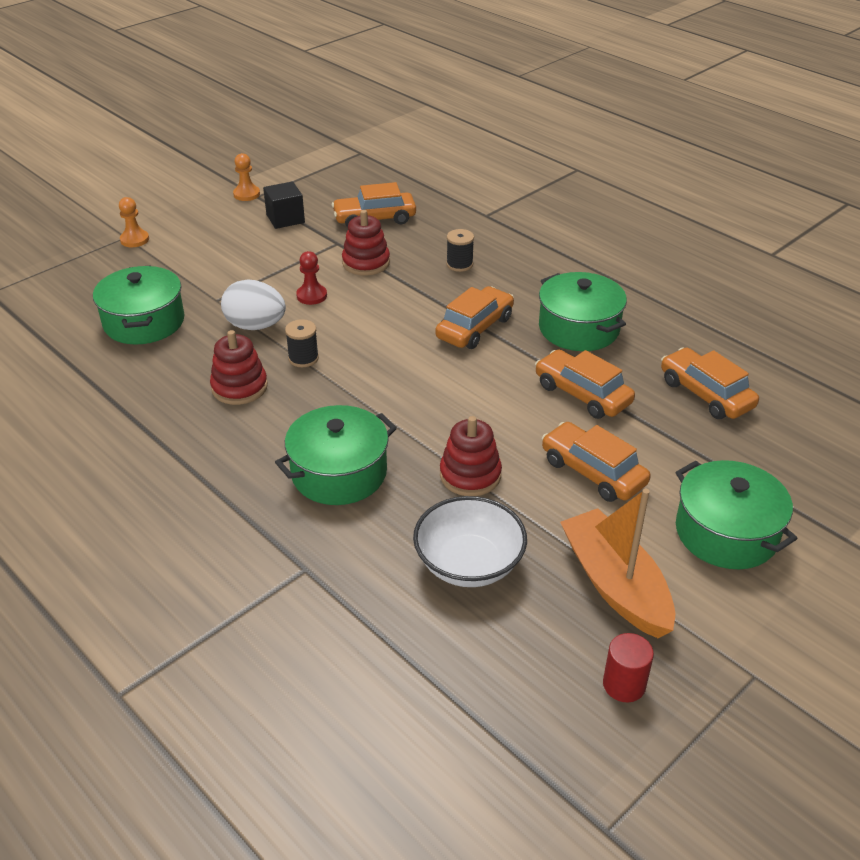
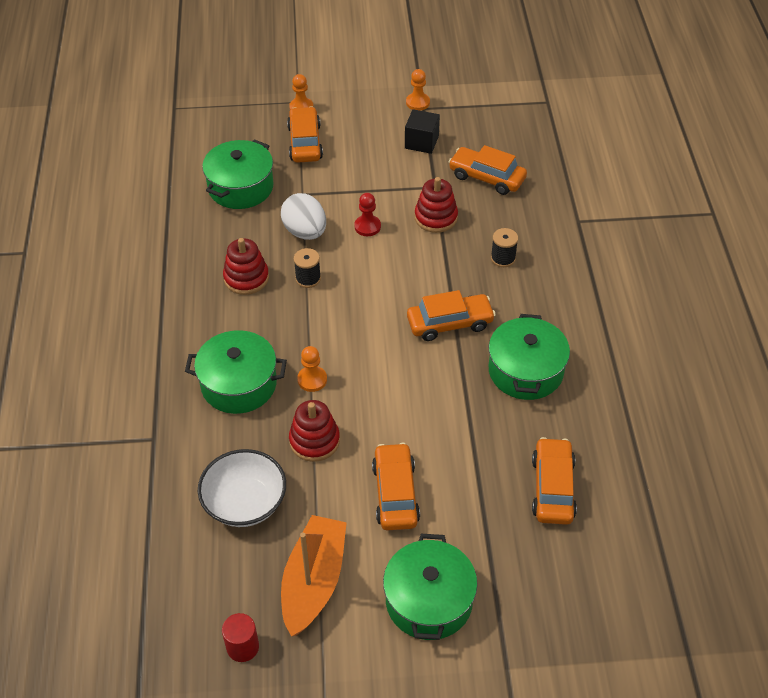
camera: 40 degrees right, 10 degrees up
orange car [535,350,635,419] -> orange car moved to [287,106,323,163]
none -> orange pawn [297,346,327,392]

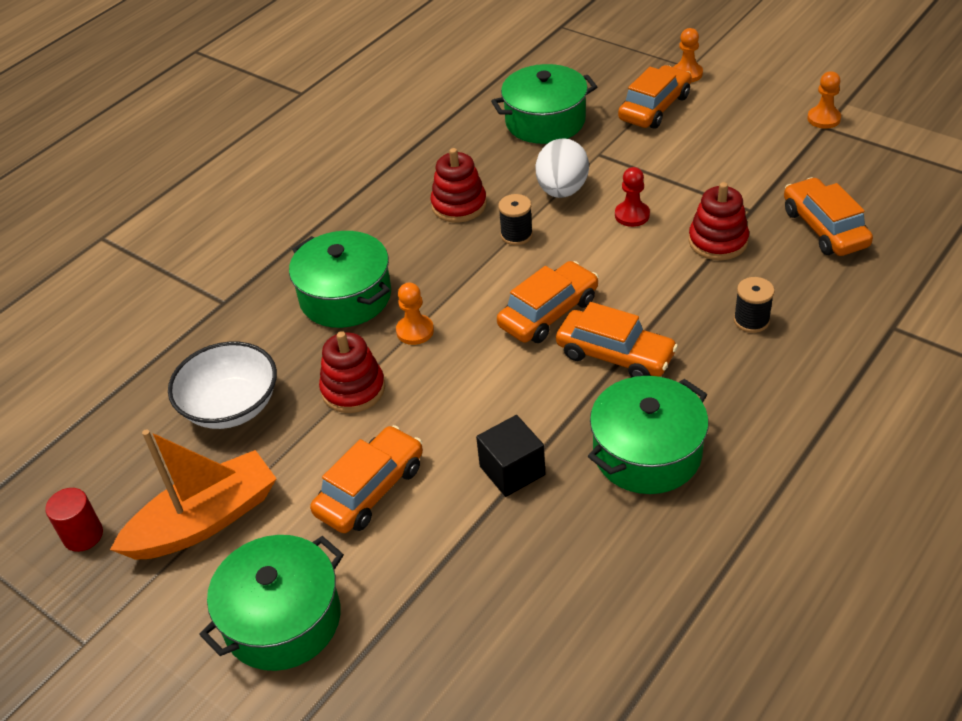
camera: 45 degrees right, 5 degrees down
black cube [405,109,440,154] -> black cube moved to [476,415,545,497]
orange car [532,437,577,525] -> orange car moved to [497,261,599,343]

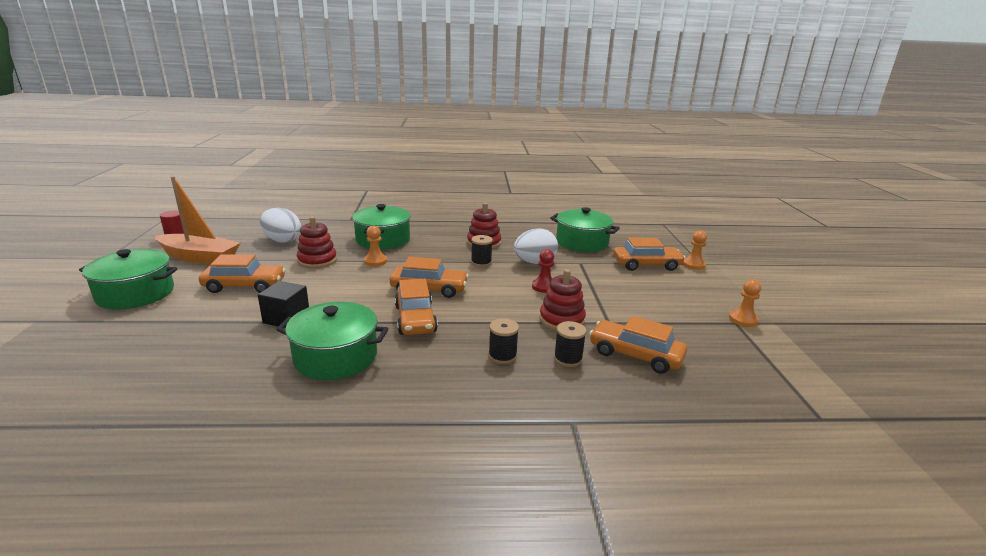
camera: 45 degrees right, 20 degrees down
white bowl [168,342,277,429] -> white egg [260,208,301,243]
orange car [784,177,873,256] -> orange car turned 90 degrees counterclockwise [589,316,687,374]
none -> black spool [554,321,587,367]

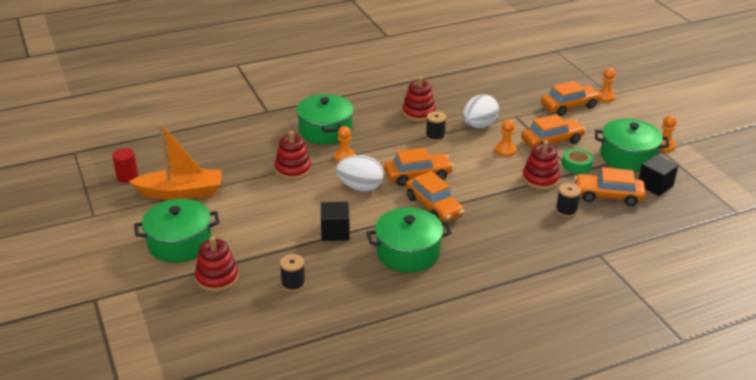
camera: 20 degrees left, 10 degrees up
orange car [199,254,286,293] -> orange car moved to [521,114,586,148]
white egg [260,208,301,243] -> white egg moved to [336,155,384,192]
black spool [488,318,519,364] -> black spool moved to [280,254,306,292]
red pawn [532,249,554,293] -> orange pawn [495,119,517,157]
green pot [551,207,620,252] -> green pot moved to [595,118,669,172]
none -> red stacking toy [195,236,239,292]
none -> green tape [562,148,593,174]
none -> black cube [638,155,678,196]

